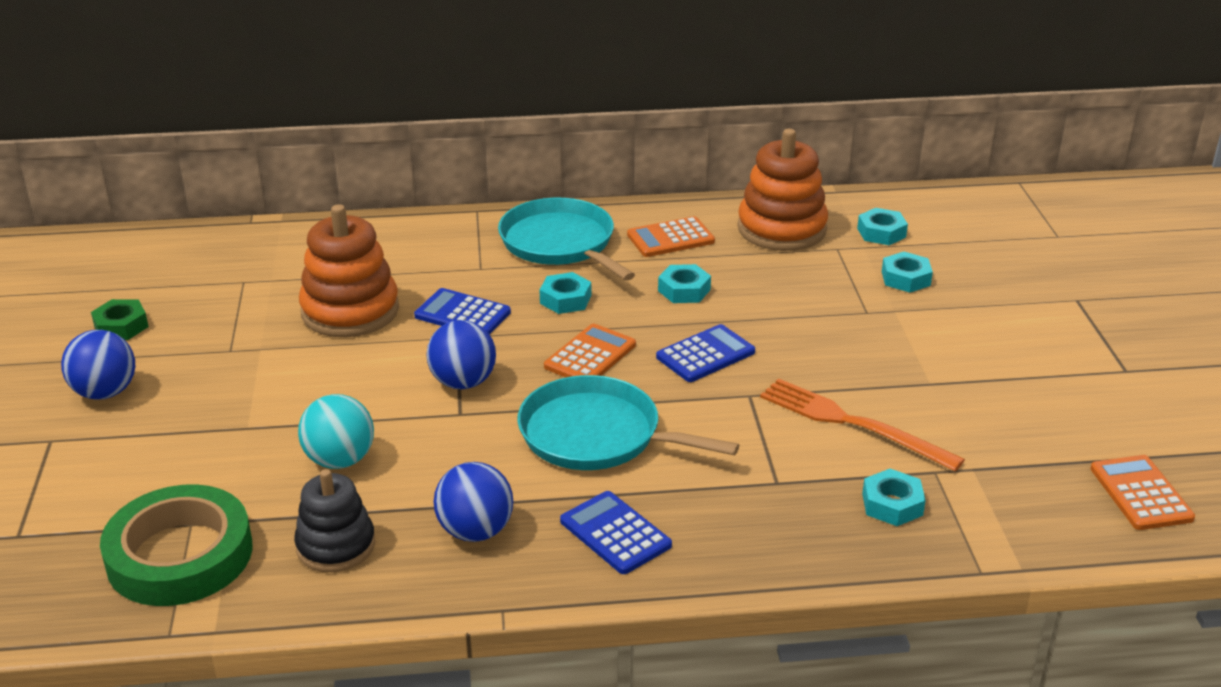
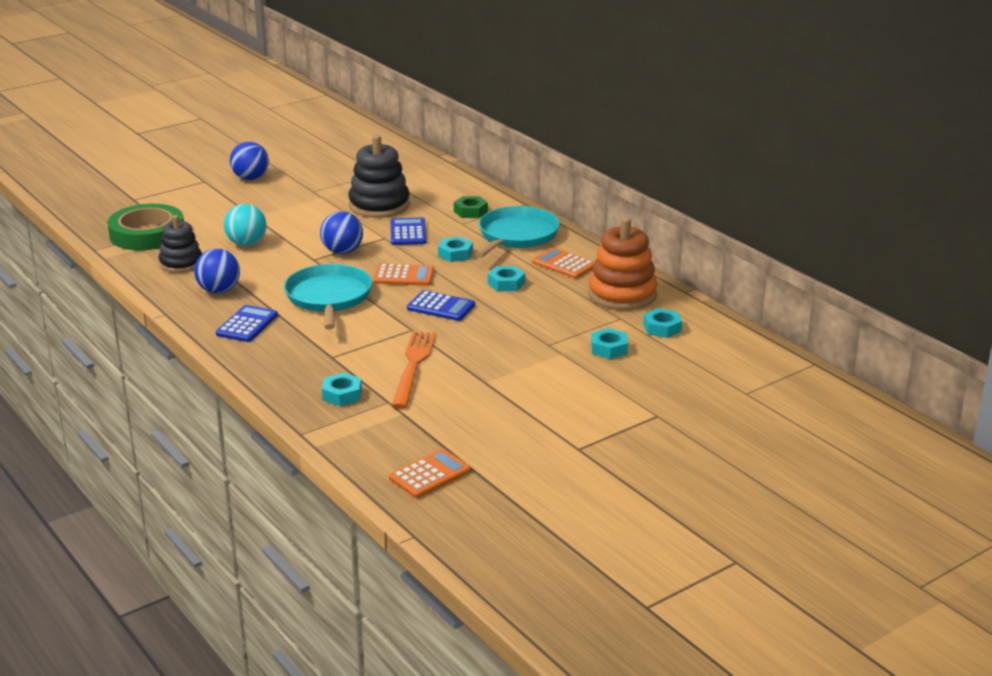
camera: 60 degrees right, 5 degrees down
green nut [91,299,149,340] -> green nut moved to [454,196,488,218]
orange stacking toy [299,204,399,337] -> black stacking toy [348,135,410,218]

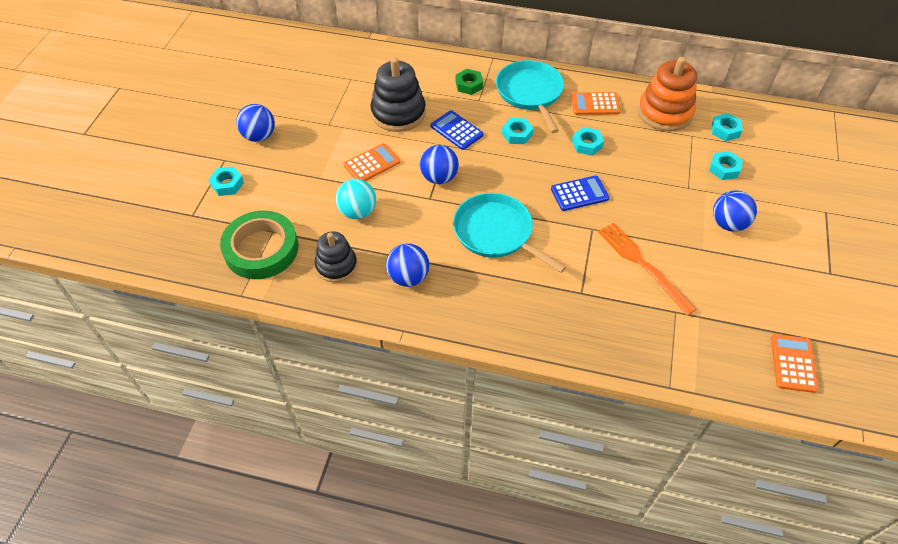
camera: 40 degrees left, 25 degrees up
blue calculator [216,305,278,342] -> none
turquoise nut [322,373,362,406] -> turquoise nut moved to [208,166,244,196]
orange calculator [373,264,434,286] -> orange calculator moved to [343,143,400,181]
none -> blue ball [713,190,757,232]

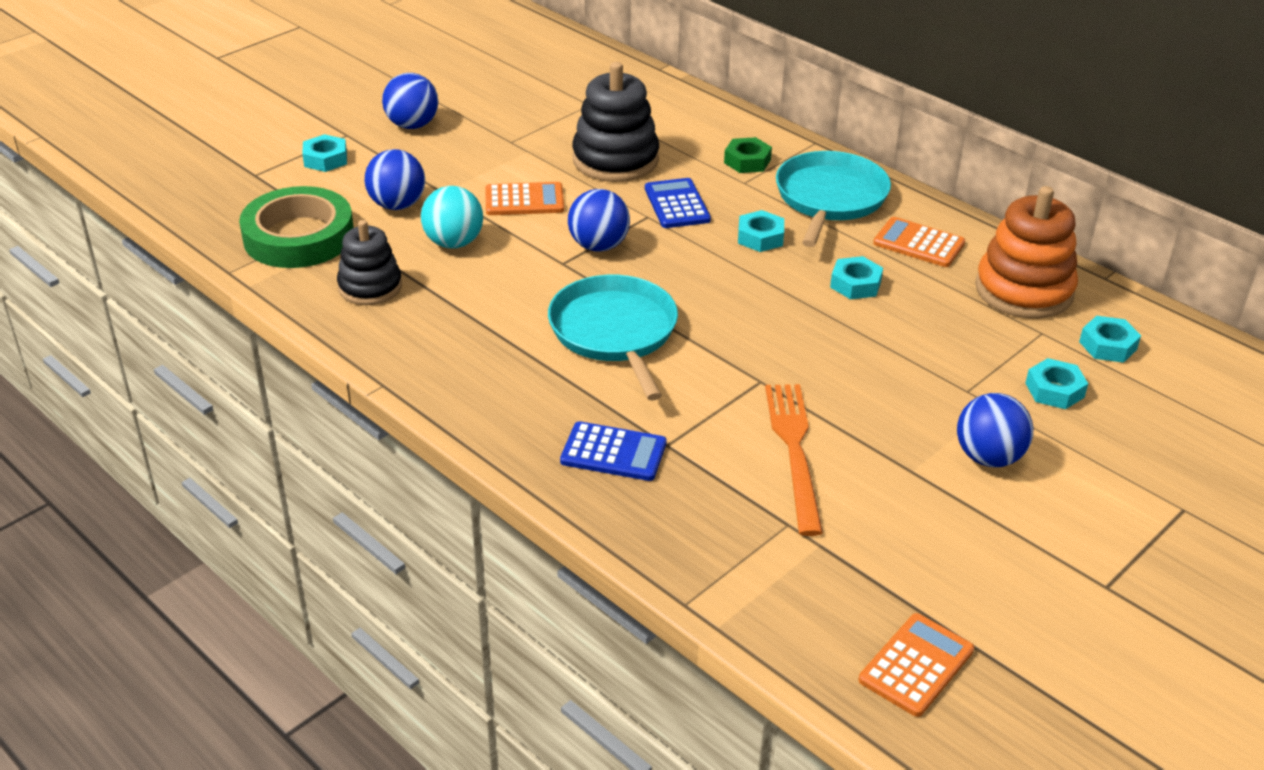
camera: 30 degrees right, 15 degrees down
blue ball [386,243,429,287] -> blue ball moved to [365,149,425,210]
blue calculator [551,176,609,211] -> blue calculator moved to [560,421,667,481]

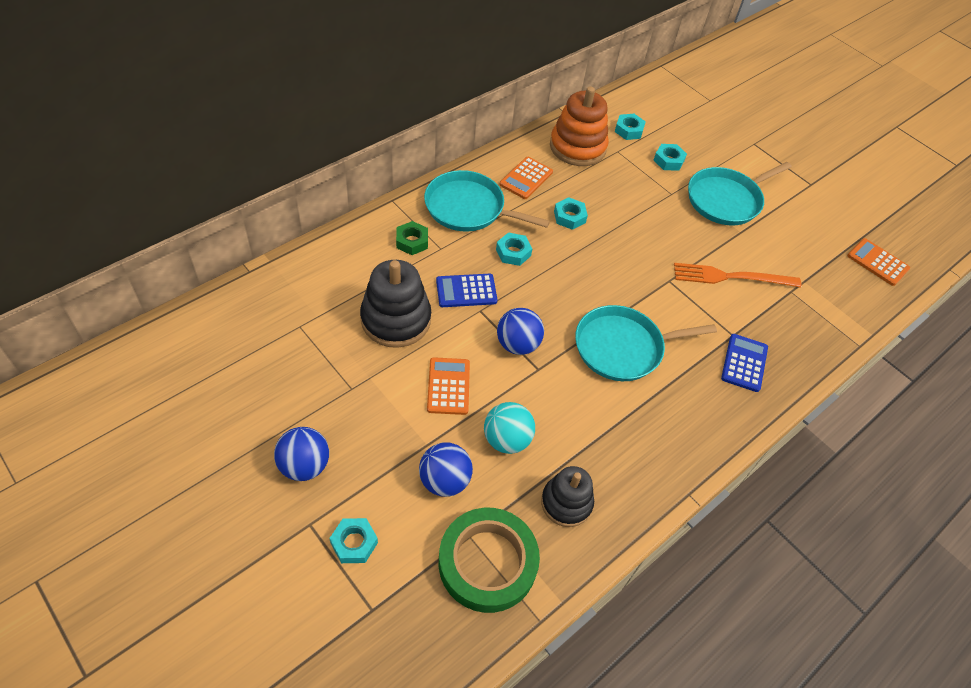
camera: 90 degrees left, 15 degrees up
blue ball [957,393,1033,467] -> turquoise pan [688,162,792,225]

